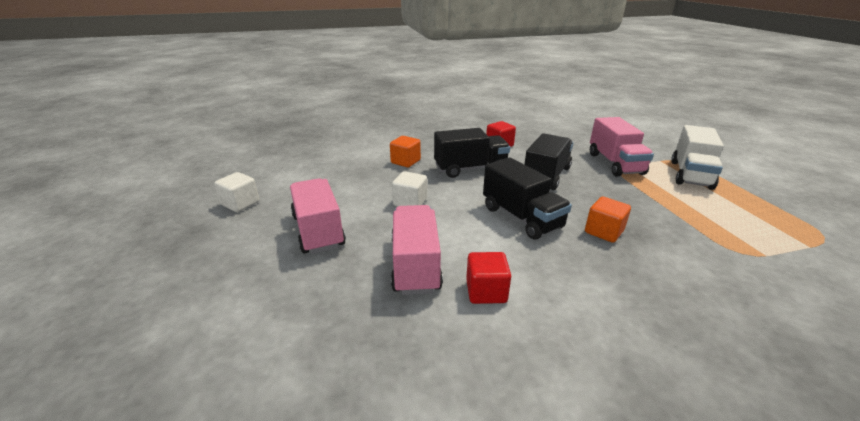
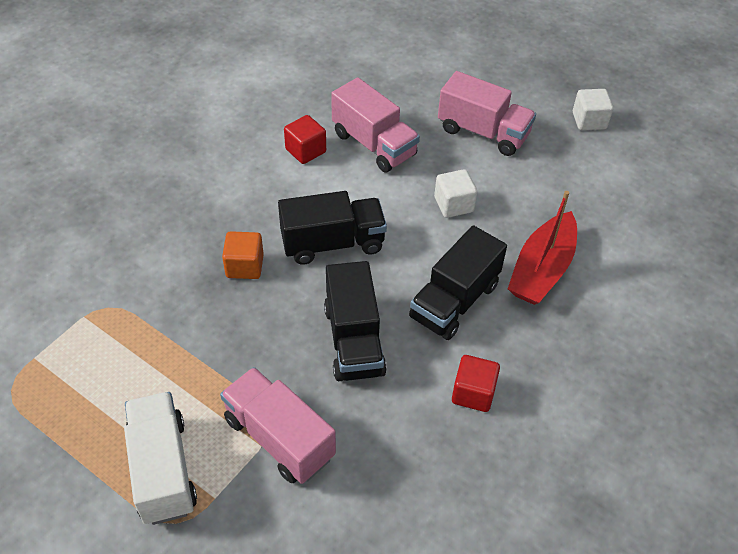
camera: 140 degrees right, 20 degrees up
orange cube [390,136,421,167] -> red boat [508,191,577,305]
black truck [483,157,572,239] -> black truck turned 150 degrees clockwise [278,191,387,265]

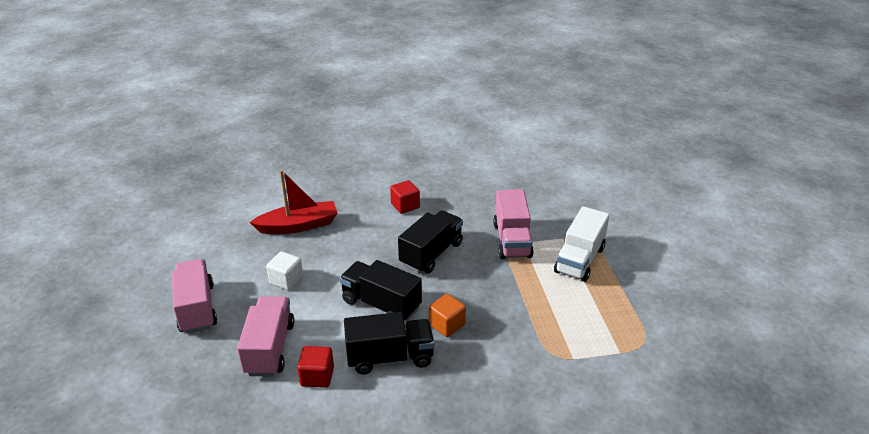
camera: 135 degrees left, 15 degrees down
black truck [409,225,507,340] -> black truck moved to [344,312,435,374]
white cube [573,89,613,130] -> none

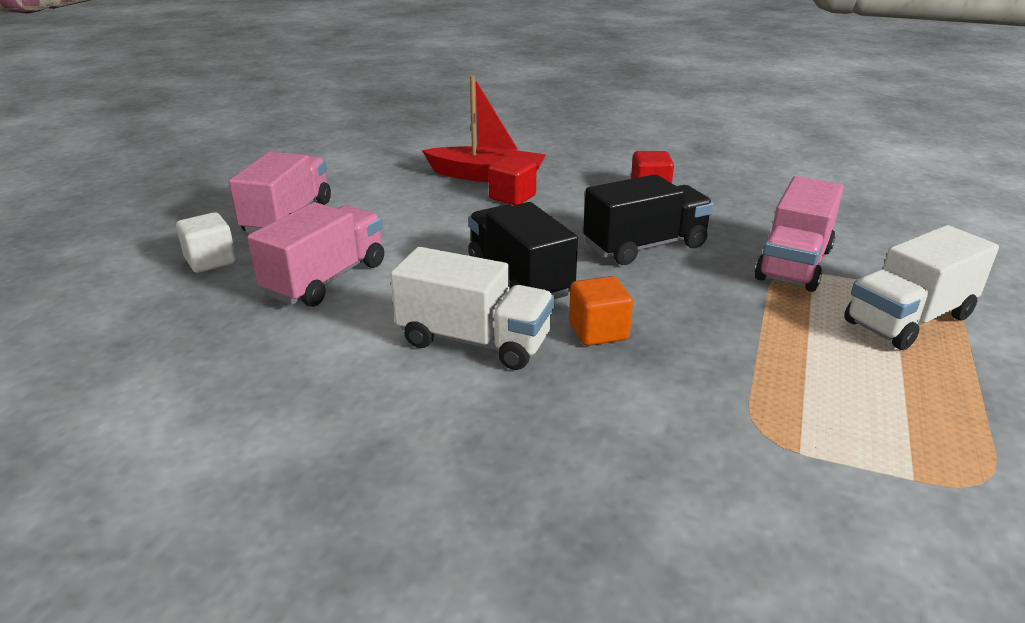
camera: 30 degrees right, 5 degrees down
white cube [266,251,303,290] -> white cube moved to [176,212,236,273]
red cube [297,346,334,388] -> red cube moved to [488,156,537,205]
black truck [344,312,435,374] -> white truck [390,247,555,370]

